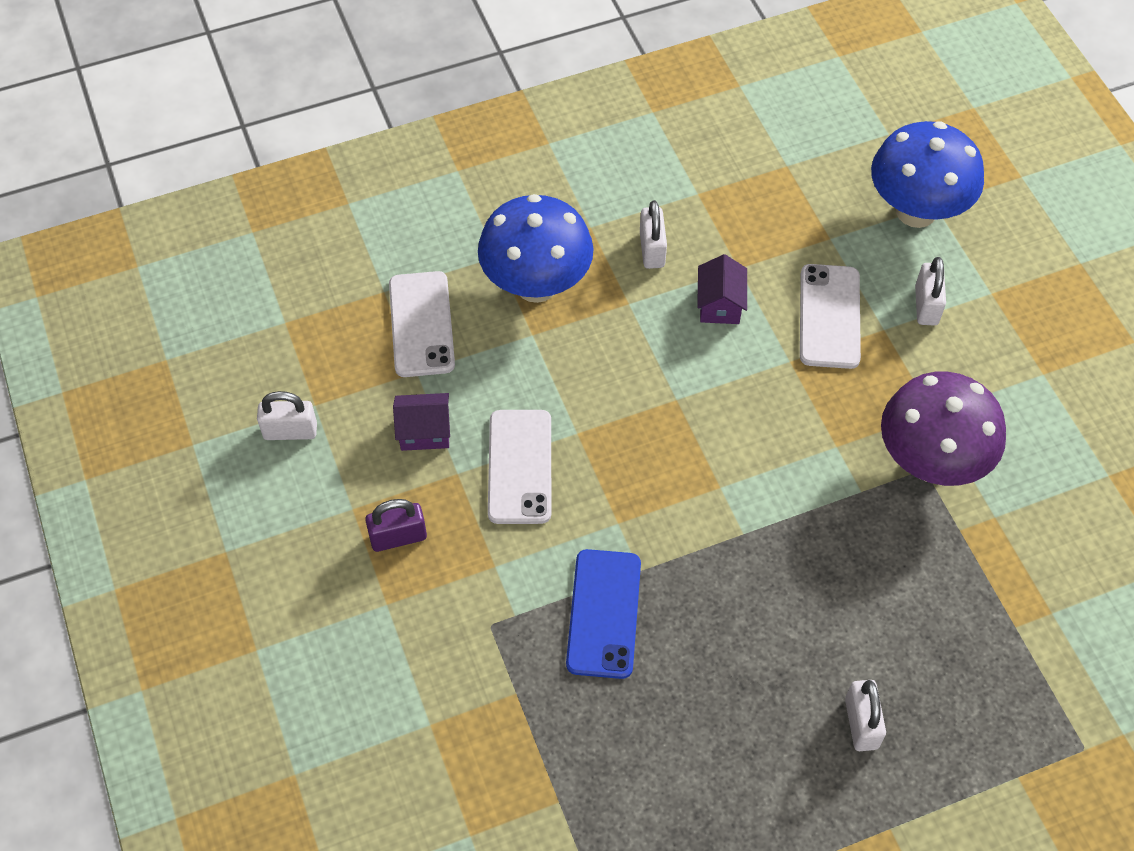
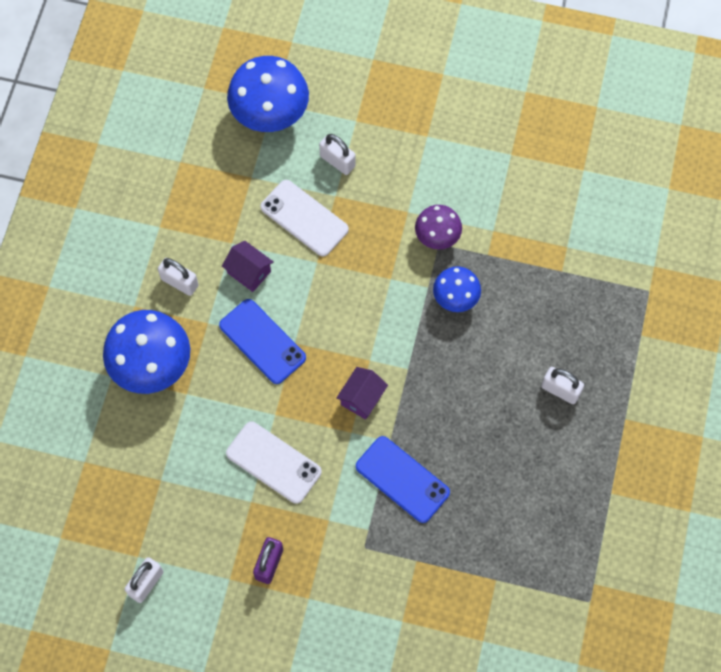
camera: 55 degrees left, 10 degrees up
white phone [389,271,455,377] -> none
purple house [393,393,450,451] -> purple house moved to [337,367,388,420]
purple mushroom [881,372,1006,486] -> purple mushroom [415,205,462,249], size x0.57
none -> blue phone [219,299,306,384]
none -> blue mushroom [433,266,481,312]

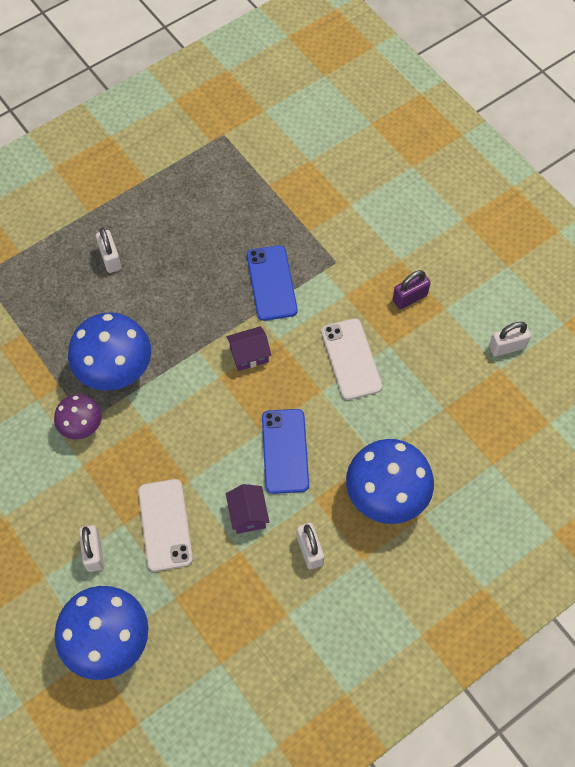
camera: 140 degrees left, 5 degrees down
blue mushroom [433,266,481,312] -> blue mushroom [68,312,151,391], size x1.76

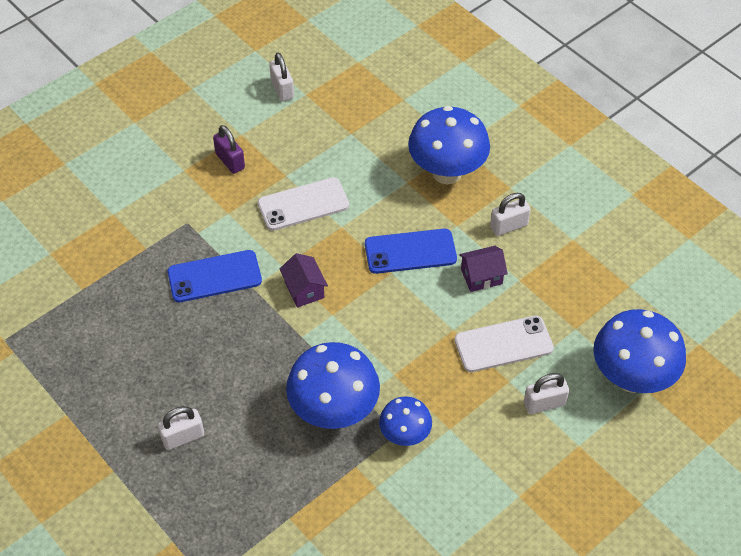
camera: 95 degrees left, 10 degrees down
purple mushroom [54,394,102,440] -> blue mushroom [379,396,432,446]

